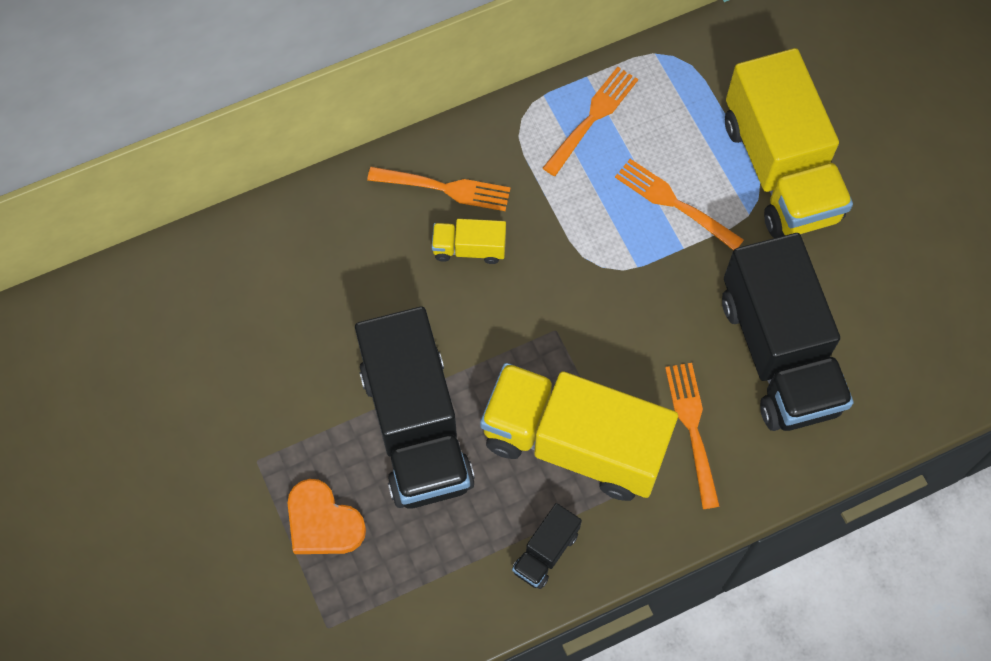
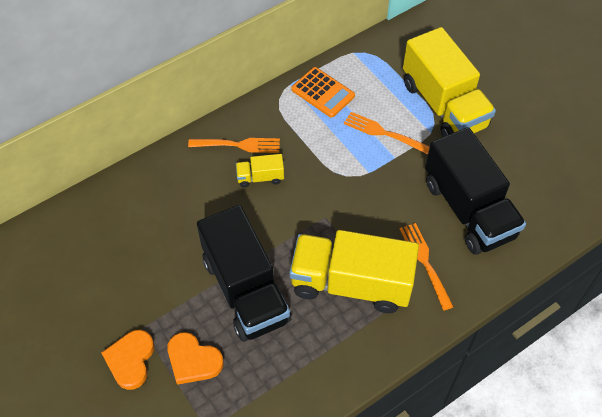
camera: 10 degrees left, 10 degrees down
black truck [512,503,582,589] -> none
orange fork [543,67,638,176] -> orange calculator [291,67,355,118]
none -> orange heart [101,330,154,390]

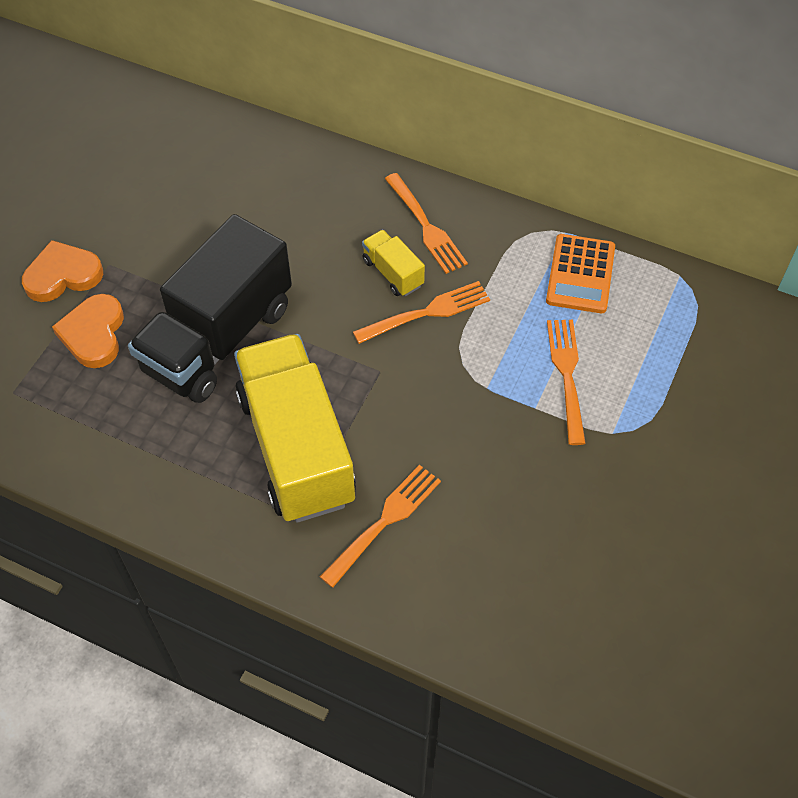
camera: 60 degrees right, 0 degrees up
yellow truck [403,27,496,137] -> none
black truck [425,127,526,255] -> none
none -> orange fork [353,281,490,344]

